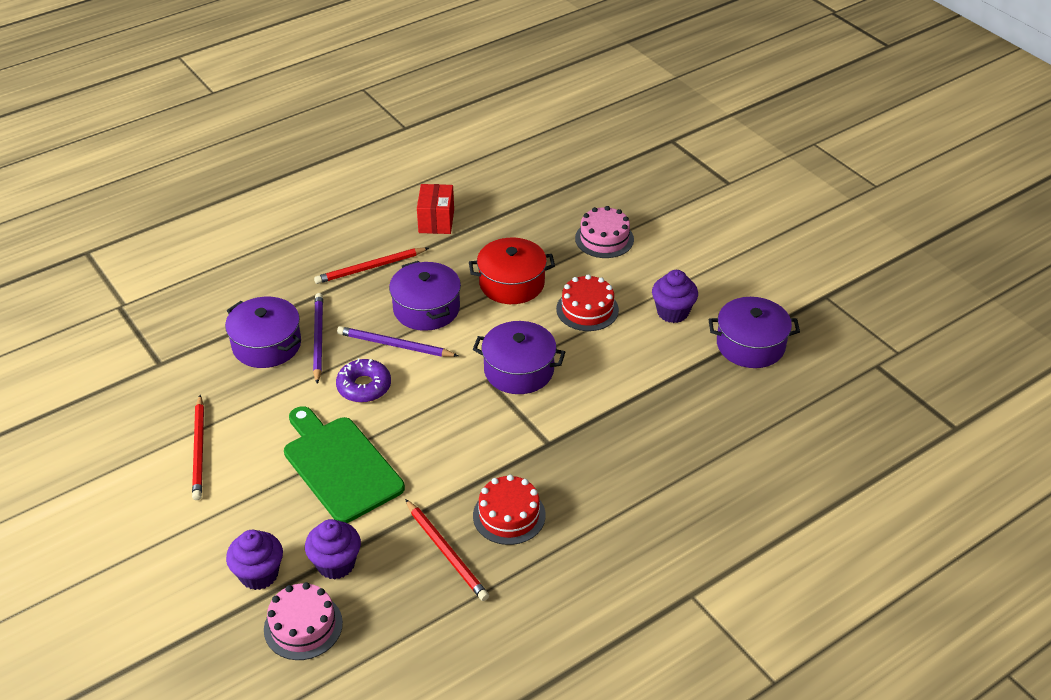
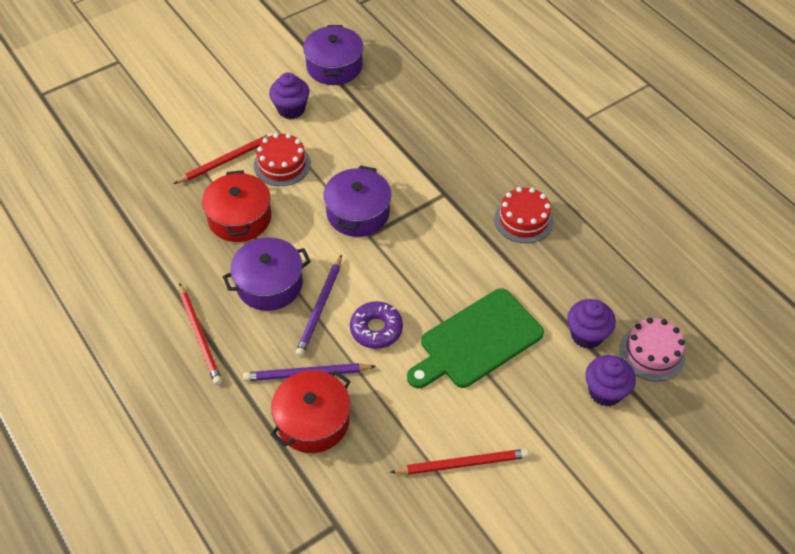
camera: 90 degrees left, 10 degrees up
purple pot [225,297,301,368] -> red pot [270,370,350,453]
red pencil [405,499,489,601] -> red pencil moved to [173,133,273,184]
red box [417,184,454,234] -> none
pink cake [575,206,634,258] -> none

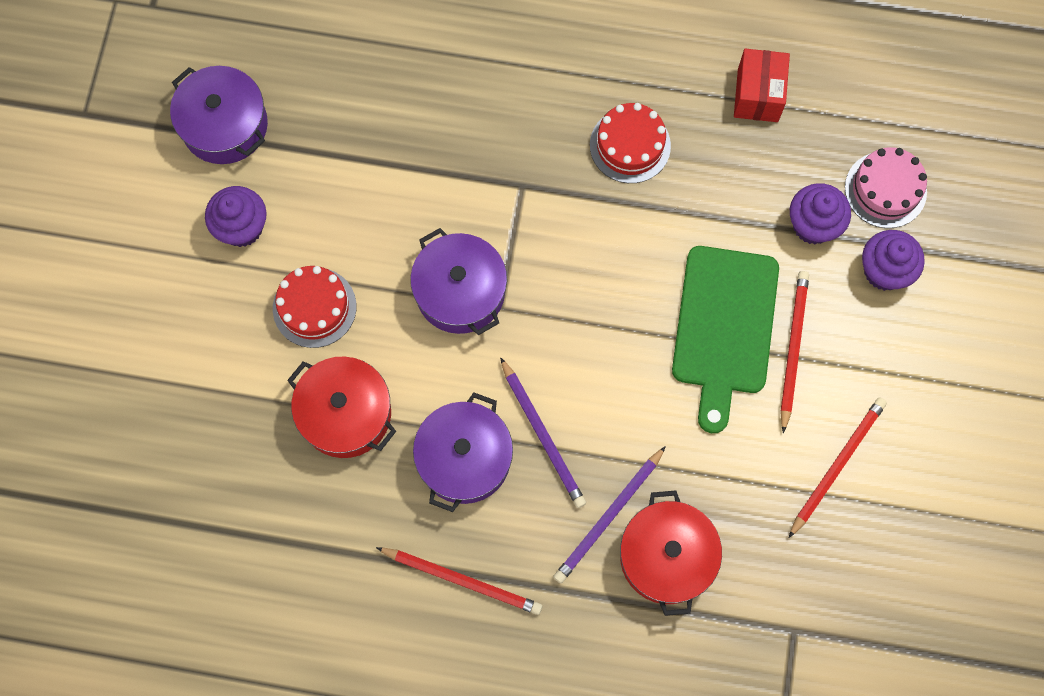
camera: 45 degrees left, 20 degrees up
red pencil [173,133,273,184] -> red pencil moved to [780,271,809,433]
purple donut [350,301,403,349] -> none
none -> red box [734,48,790,122]

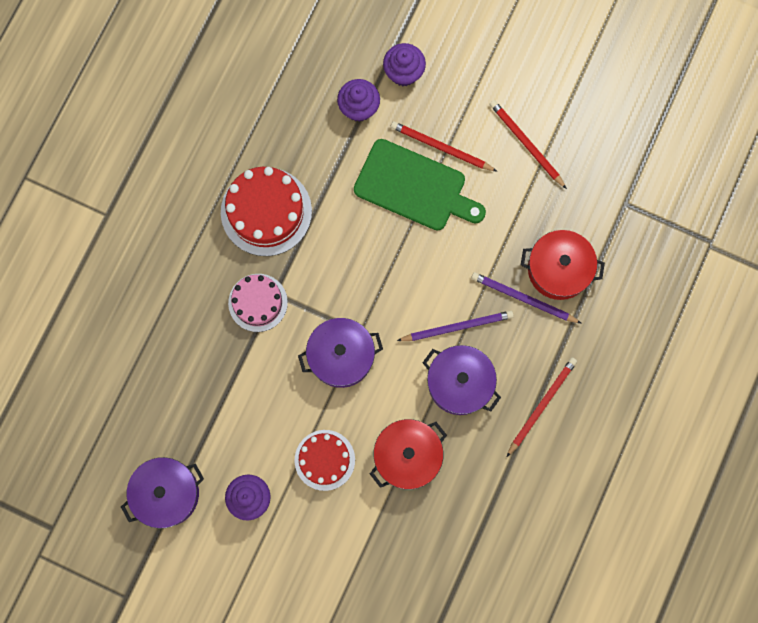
camera: 75 degrees left, 5 degrees up
purple pencil [553,446,666,583] -> purple pencil turned 150 degrees clockwise [471,272,582,324]
red cake [590,103,671,183] -> red cake [221,167,312,256], size x1.56
red box [734,48,790,122] -> none
pink cake [845,147,927,228] -> pink cake moved to [228,274,288,332]

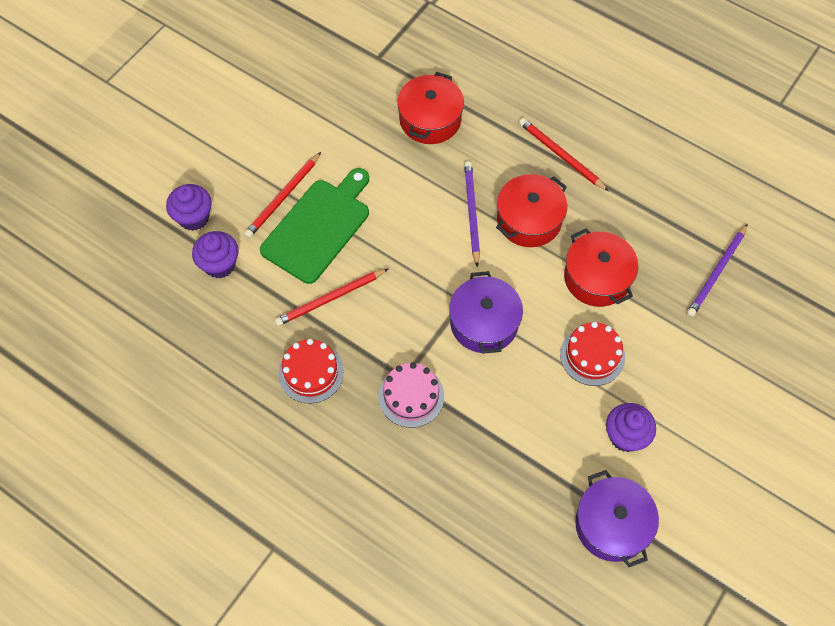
camera: 80 degrees left, 15 degrees down
red cake [221,167,312,256] -> red cake [278,339,344,403], size x0.64
purple pot [423,345,501,415] -> red pot [496,174,567,247]
purple pencil [471,272,582,324] -> purple pencil moved to [687,224,748,317]
red pencil [490,100,567,189] -> red pencil moved to [275,268,389,326]

